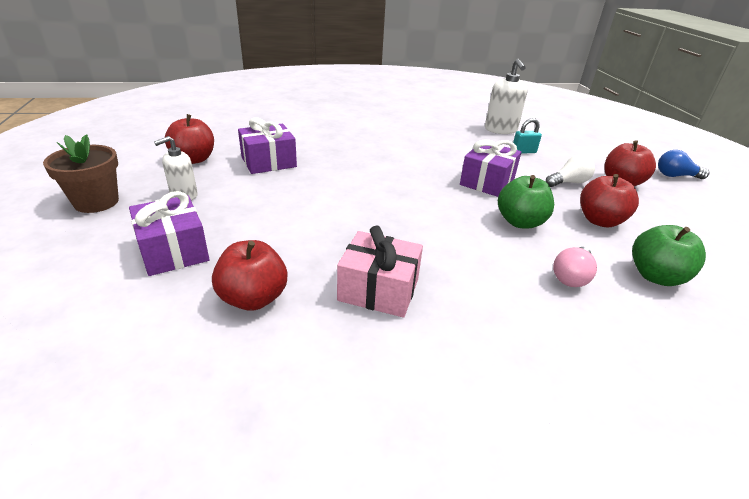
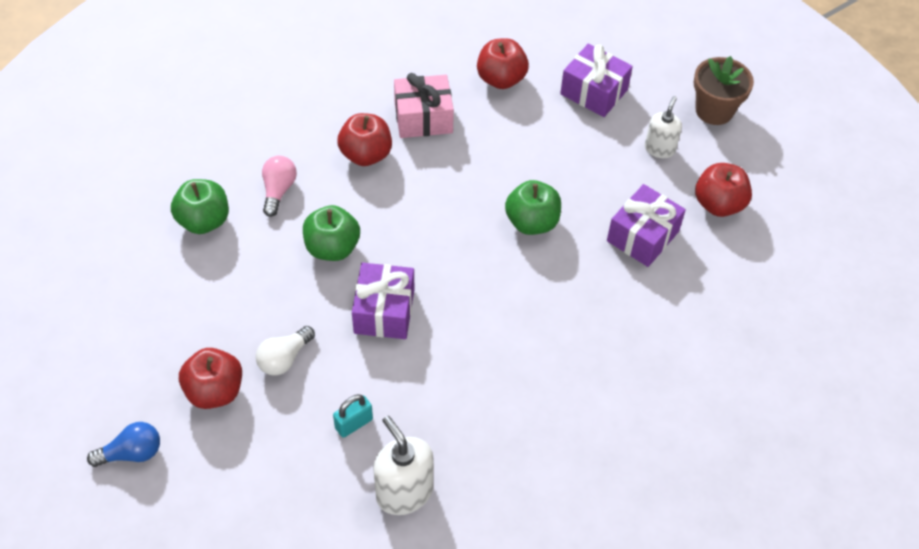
camera: 155 degrees right, 20 degrees up
red apple [580,174,639,228] -> red apple moved to [337,113,392,166]
none -> green apple [505,180,561,235]

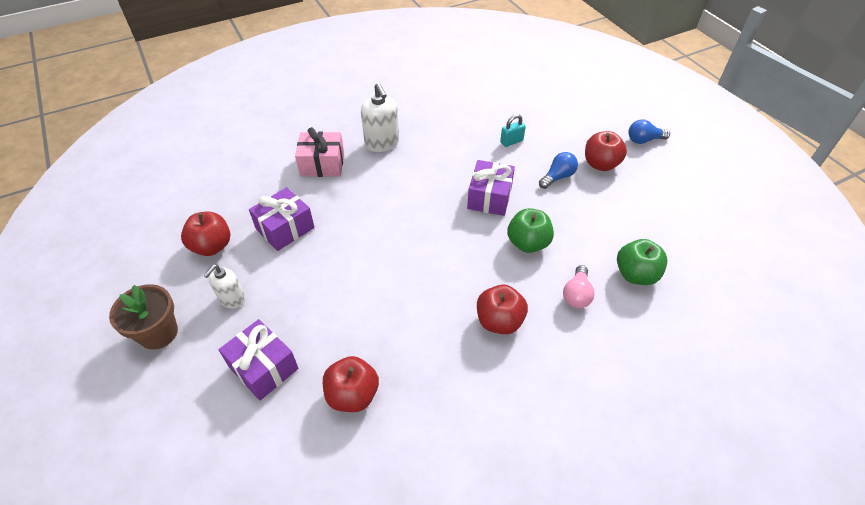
camera: 170 degrees left, 5 degrees down
white light bulb [256,326,315,376] -> blue light bulb [539,152,578,189]
white soap dispenser [373,416,433,515] -> white soap dispenser moved to [361,83,399,152]
pink gift [394,73,454,138] -> pink gift moved to [295,127,344,177]
green apple [505,180,561,235] -> none

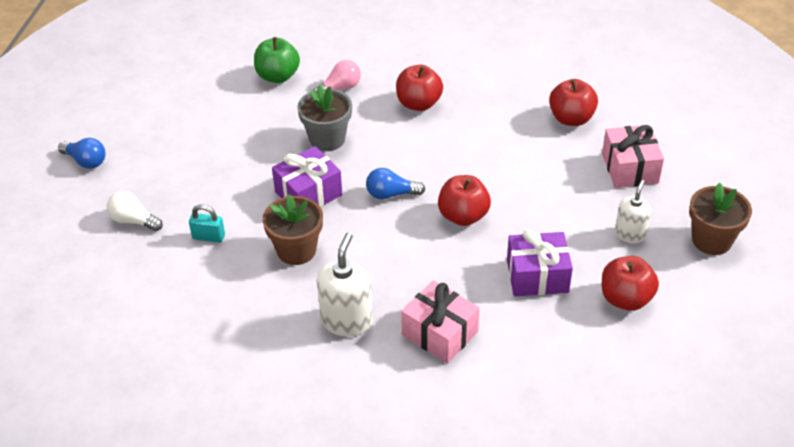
camera: 140 degrees left, 5 degrees down
white soap dispenser [204,265,245,309] -> white soap dispenser turned 45 degrees counterclockwise [615,180,651,243]
purple gift [219,319,299,400] -> pink gift [602,125,664,188]
green apple [507,208,554,253] -> grey flower pot [297,85,352,151]
blue light bulb [539,152,578,189] -> blue light bulb moved to [366,168,425,200]
red apple [585,131,627,171] -> red apple moved to [438,175,491,226]
none -> white light bulb [107,191,163,231]
none -> brown flower pot [262,194,323,265]

